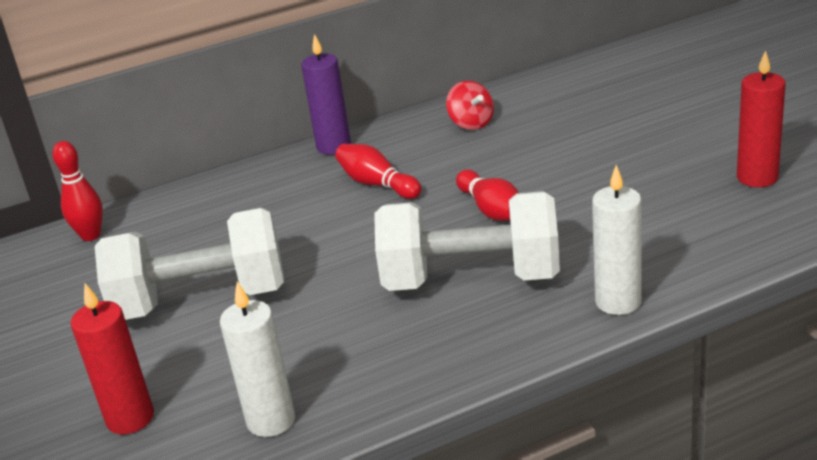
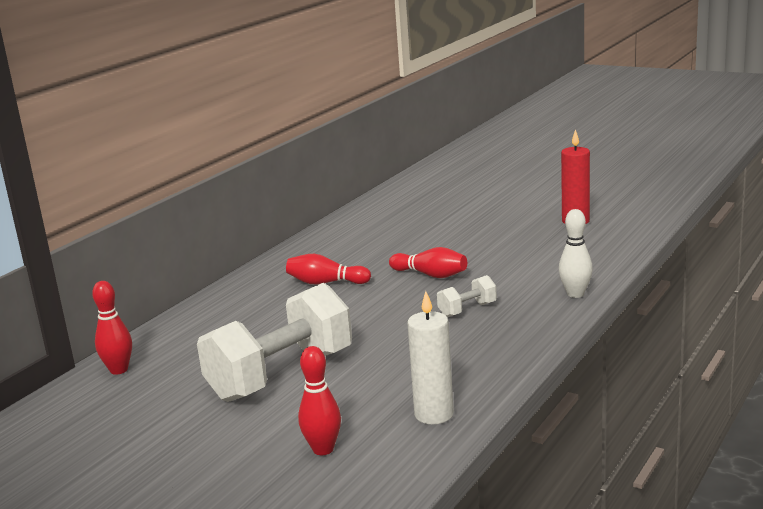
camera: 35 degrees left, 10 degrees down
red candle [71,283,154,434] -> red bowling pin [298,346,341,455]
purple candle [301,34,351,155] -> none
white dumbbell [374,191,560,291] -> white dumbbell [437,275,497,317], size x0.43
red spinning top [446,81,494,130] -> none
white candle [592,165,642,315] -> white bowling pin [559,209,593,298]

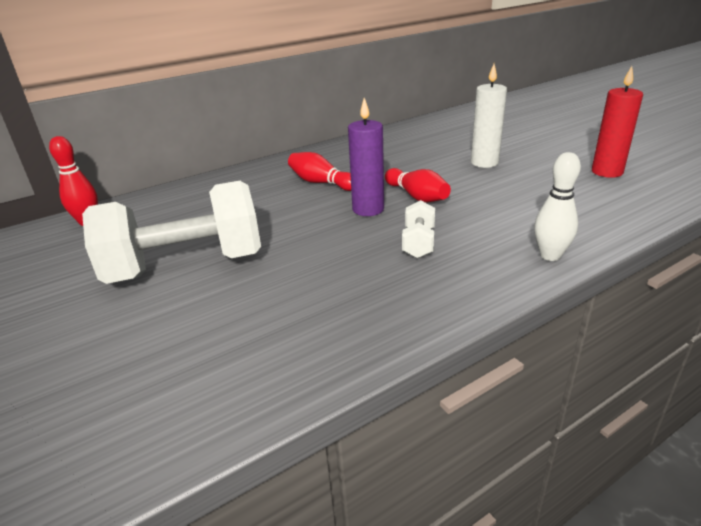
camera: 25 degrees right, 10 degrees up
red bowling pin [298,346,341,455] -> none
white candle [407,291,454,424] -> white candle moved to [471,64,507,168]
white dumbbell [437,275,497,317] -> white dumbbell turned 75 degrees counterclockwise [402,200,435,259]
none -> purple candle [348,98,384,216]

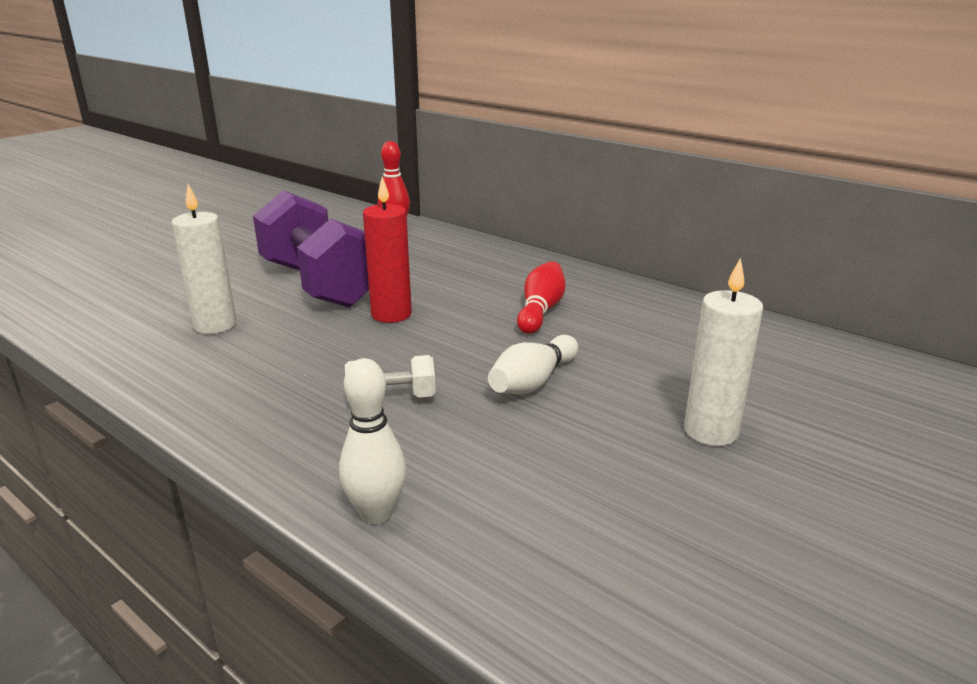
camera: 70 degrees right, 5 degrees down
white dumbbell [82,181,261,284] -> purple dumbbell [253,190,369,308]
purple candle [348,98,384,216] -> none
red bowling pin [385,168,451,202] -> white bowling pin [488,335,578,394]
red candle [592,66,643,178] -> red candle moved to [363,177,412,323]
none -> white candle [171,184,237,334]

